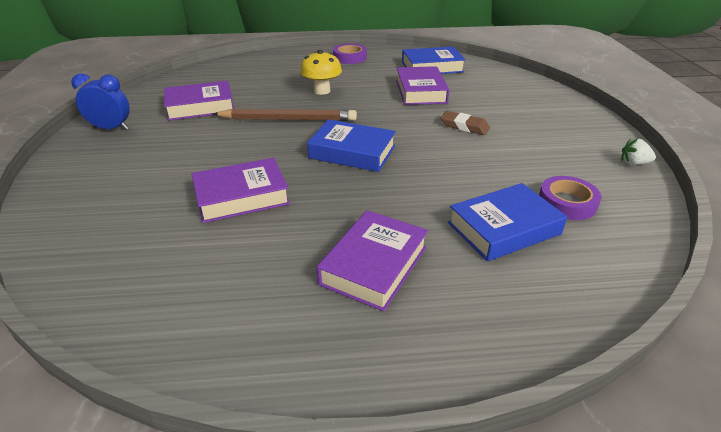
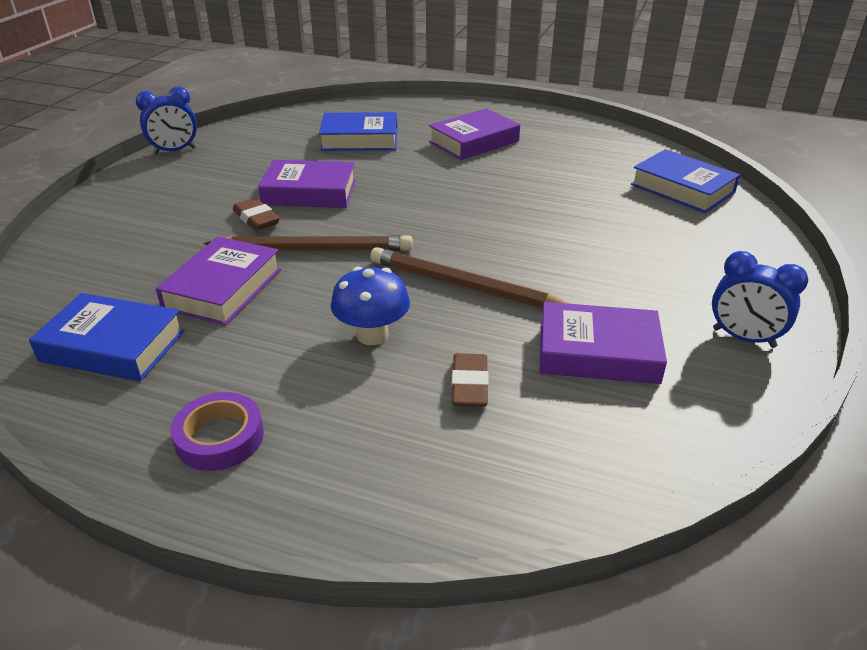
camera: 155 degrees left, 0 degrees up
purple book [192,158,290,223] -> purple book moved to [258,160,356,208]
yellow mushroom [300,50,342,95] -> blue mushroom [331,267,410,345]
blue book [307,119,396,172] -> blue book moved to [631,149,740,213]
purple tape [539,176,601,220] -> none
white strawberry [621,139,656,165] -> blue clock [136,87,197,155]
none -> brown pencil [203,235,413,251]
none -> brown eraser [452,353,489,407]

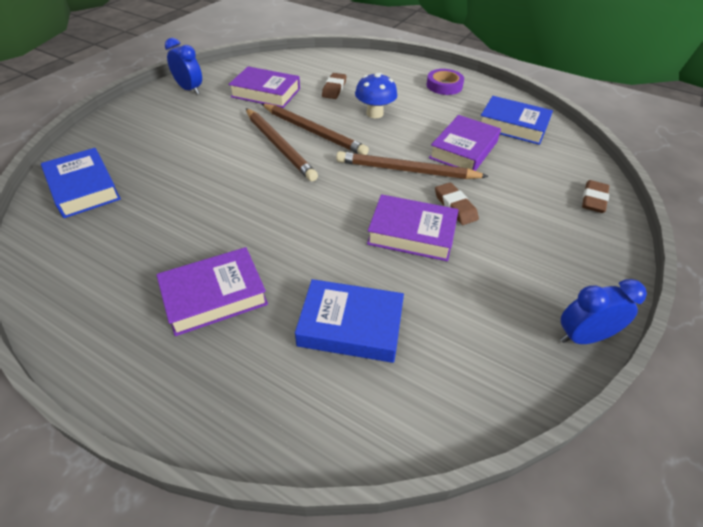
camera: 170 degrees left, 10 degrees up
none -> brown pencil [246,108,318,181]
none -> brown eraser [582,180,609,213]

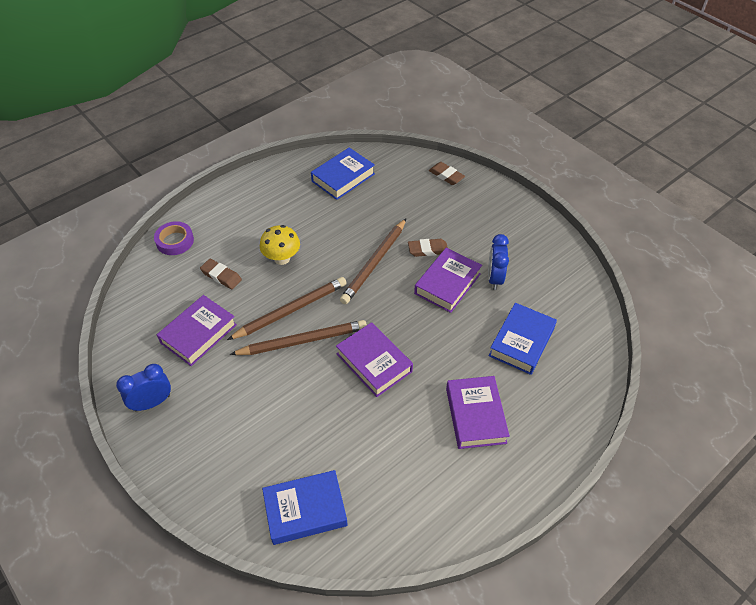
camera: 70 degrees left, 5 degrees up
blue mushroom [355,73,397,118] -> yellow mushroom [260,225,300,265]
purple tape [426,69,464,95] -> purple tape moved to [154,221,194,255]
purple book [429,115,501,171] -> purple book moved to [336,322,413,397]
blue clock [560,279,647,344] -> blue clock moved to [488,234,509,290]

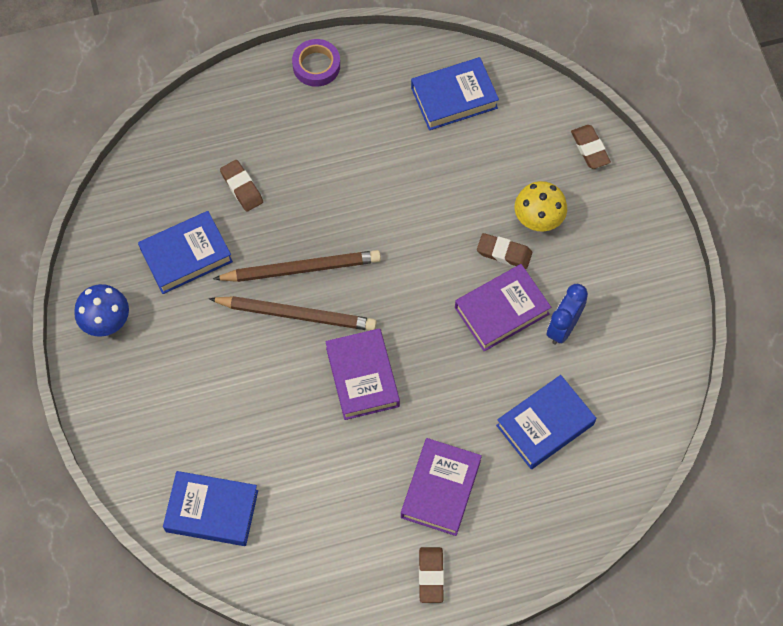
camera: 25 degrees right, 15 degrees up
blue clock [116,364,171,411] -> blue mushroom [74,284,129,337]
purple tape [154,221,194,255] -> purple tape moved to [292,39,340,87]
purple book [157,295,237,366] -> blue book [138,211,233,294]
yellow mushroom [260,225,300,265] -> yellow mushroom moved to [514,181,567,231]
brown pencil [340,218,407,304] -> none
none -> brown eraser [419,547,444,603]

